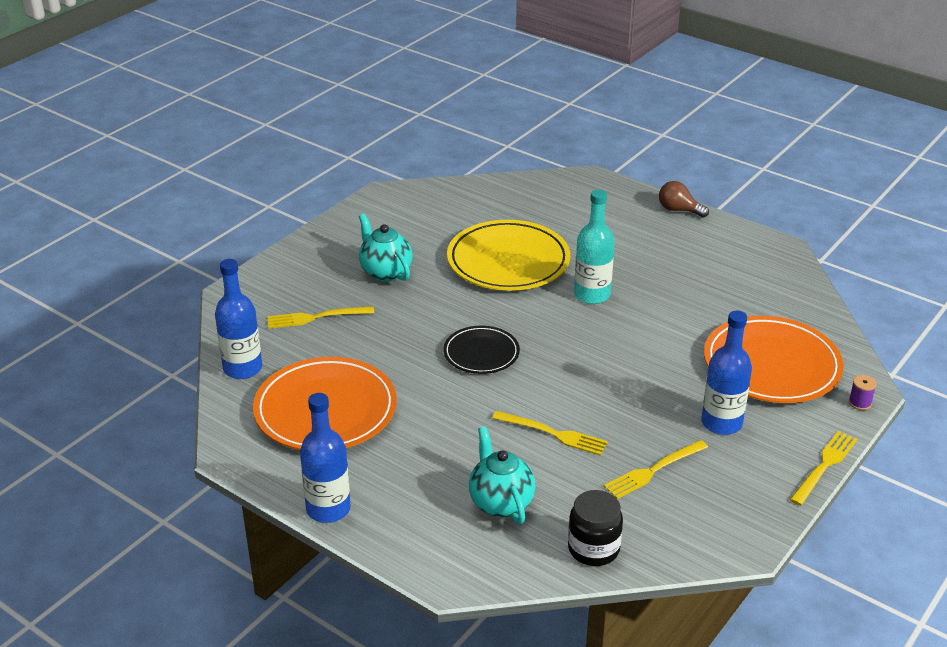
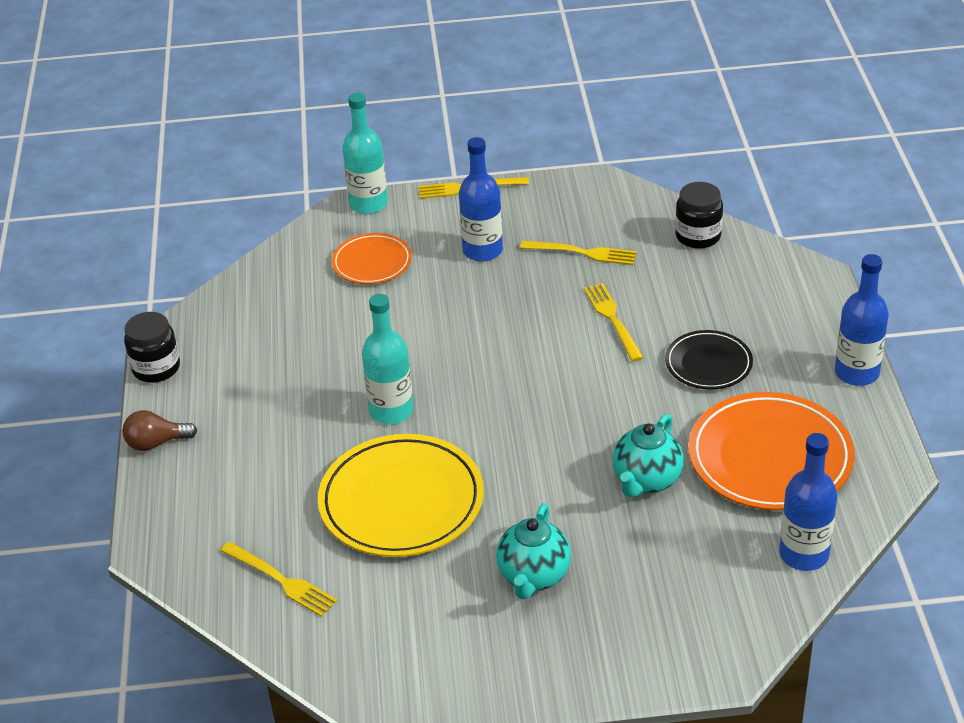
camera: 130 degrees left, 5 degrees up
yellow fork [267,306,374,329] -> yellow fork moved to [220,542,338,617]
black plate [443,326,520,374] -> black plate moved to [665,330,753,390]
turquoise teapot [469,426,536,524] -> turquoise teapot moved to [612,414,684,498]
brown light bulb [659,181,709,218] -> brown light bulb turned 90 degrees clockwise [123,410,197,451]
orange plate [704,316,844,403] -> orange plate [332,233,412,284], size x0.56
purple spool [849,375,877,410] -> turquoise bottle [343,93,388,214]
none -> black jar [124,312,180,383]

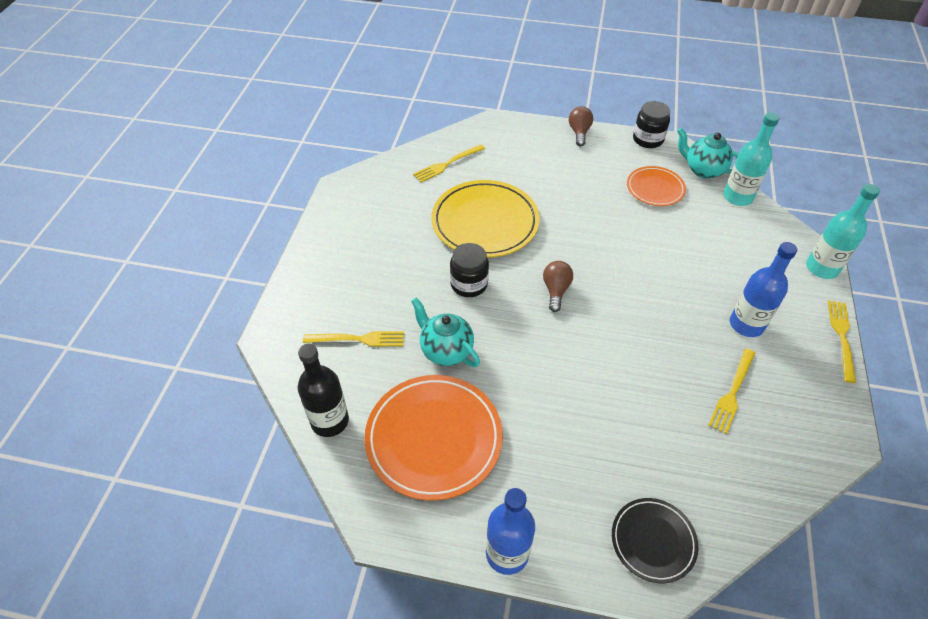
camera: 105 degrees right, 10 degrees up
orange plate [332,233,412,284] -> orange plate moved to [627,166,686,206]
turquoise bottle [362,294,414,424] -> turquoise bottle moved to [724,112,780,206]
turquoise teapot [496,503,571,599] -> turquoise teapot moved to [677,128,739,179]
yellow fork [584,283,643,362] -> yellow fork moved to [303,331,404,347]
black plate [665,330,753,390] -> black plate moved to [612,498,698,583]
black jar [675,182,723,249] -> black jar moved to [450,243,489,297]
blue bottle [779,433,837,571] -> black bottle [298,343,349,437]
none -> brown light bulb [543,261,573,312]

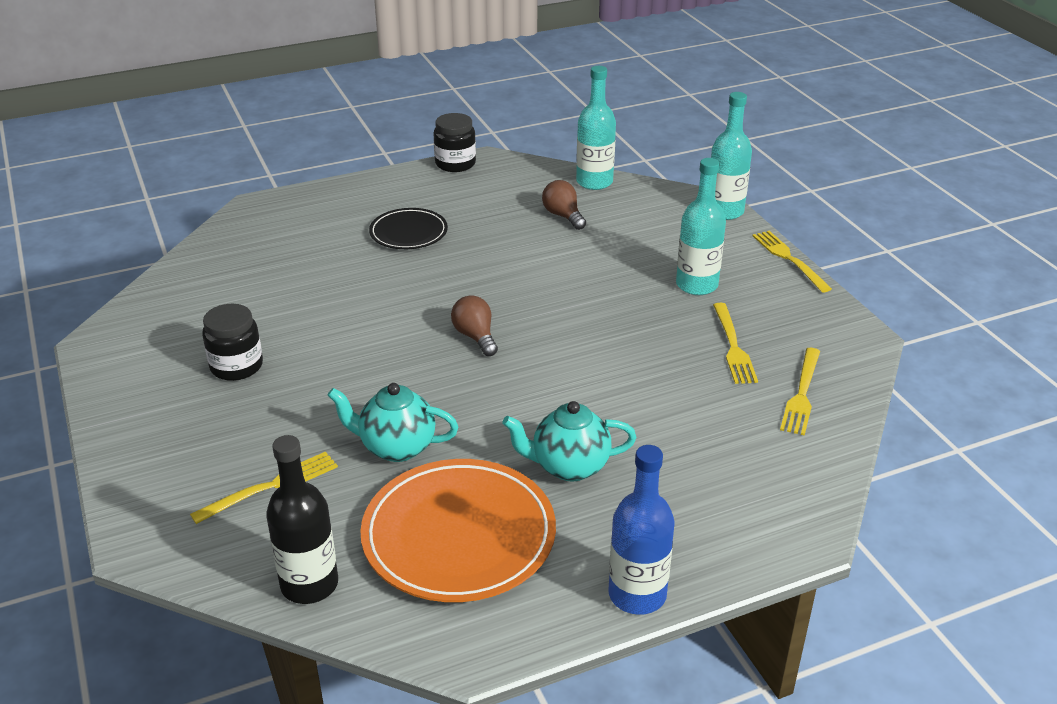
camera: 35 degrees left, 15 degrees down
yellow fork [413,144,485,182] -> yellow fork moved to [780,348,820,436]
yellow plate [432,180,540,257] -> none
black jar [450,243,489,297] -> black jar moved to [202,304,263,381]
brown light bulb [569,106,593,147] -> brown light bulb moved to [542,180,586,230]
black plate [612,498,698,583] -> black plate moved to [369,208,448,249]
orange plate [627,166,686,206] -> none
turquoise teapot [677,128,739,179] -> turquoise teapot moved to [502,401,637,481]
blue bottle [730,242,797,337] -> turquoise bottle [676,158,726,295]

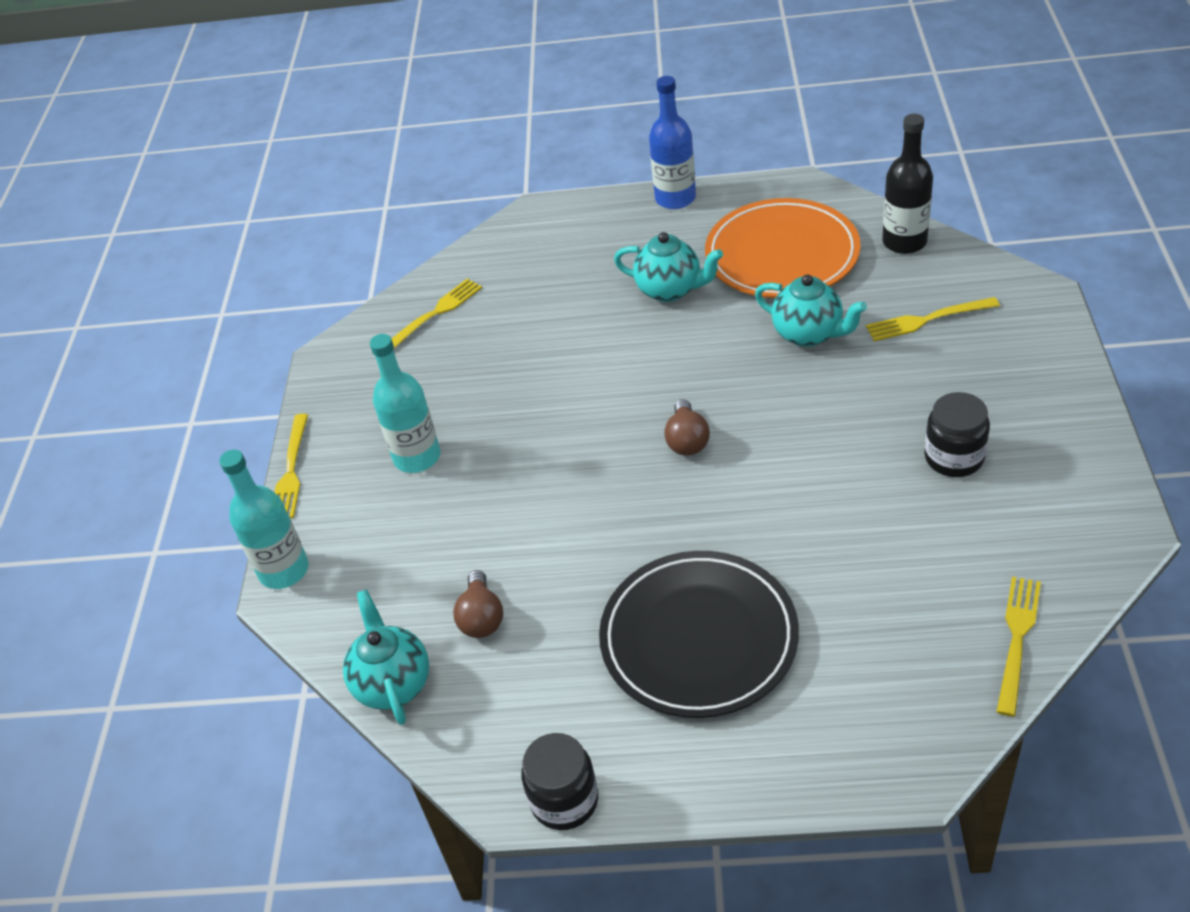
camera: 150 degrees left, 10 degrees up
black plate [369,208,448,249] -> black plate [599,551,799,718], size x1.77
turquoise bottle [576,66,616,190] -> turquoise teapot [343,589,429,725]
yellow fork [713,303,758,384] -> yellow fork moved to [996,576,1041,717]

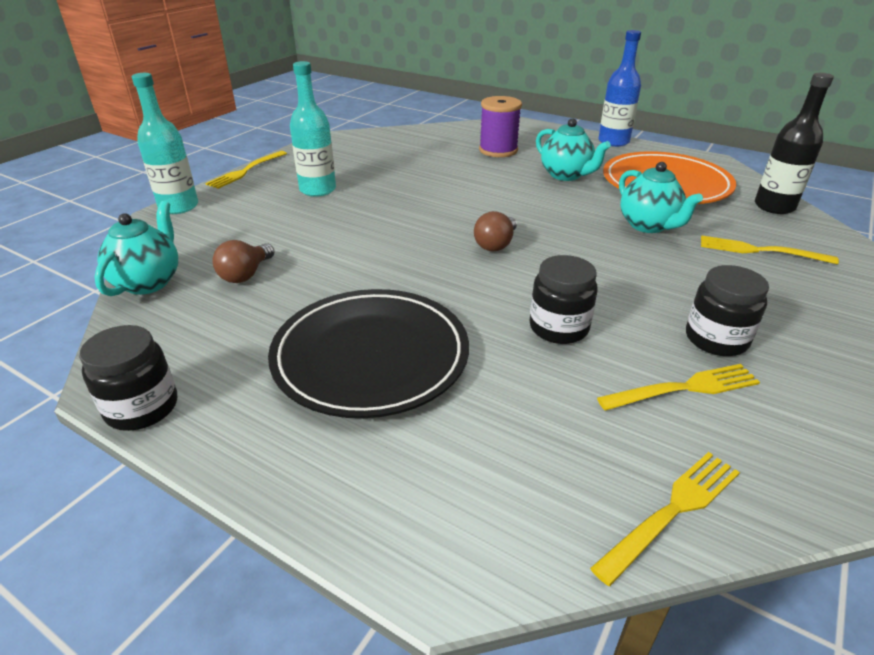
camera: 25 degrees right, 10 degrees down
yellow fork [392,279,482,348] -> yellow fork moved to [597,364,760,411]
none -> purple spool [479,96,522,157]
none -> black jar [529,255,598,344]

